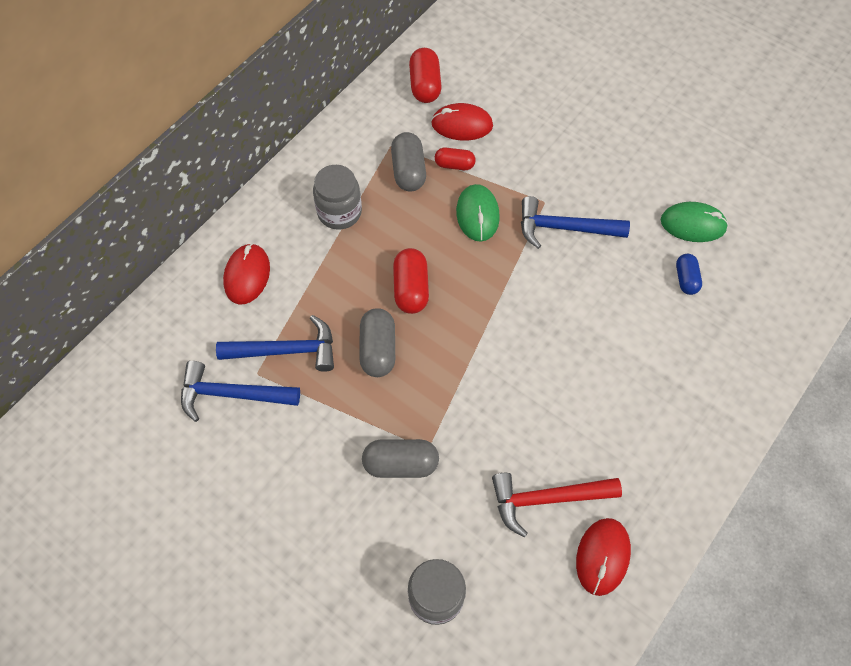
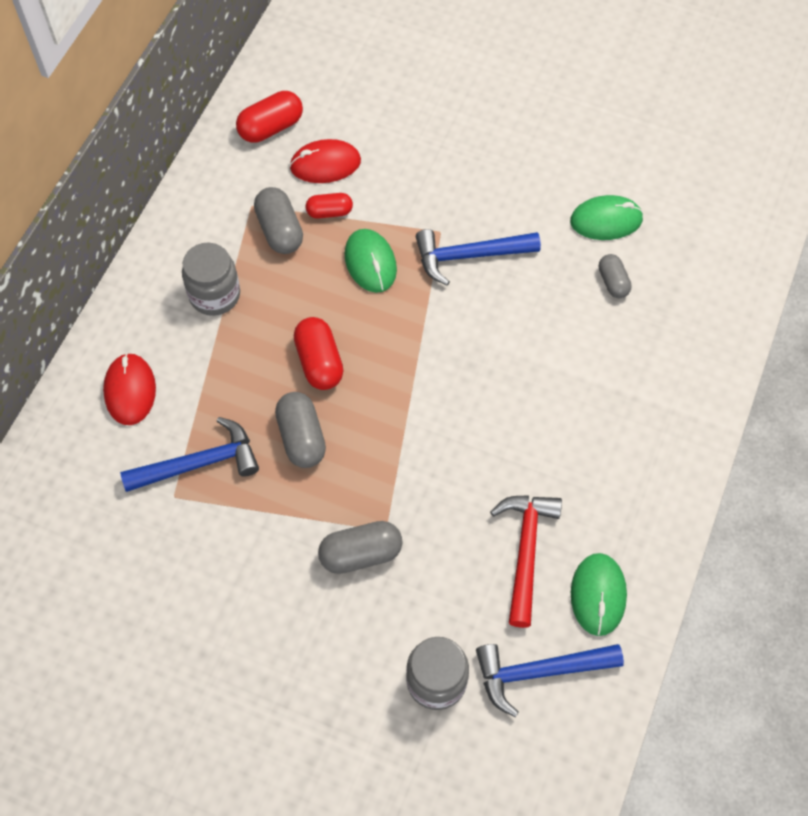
camera: 15 degrees left, 0 degrees up
blue hammer [181,361,300,422] -> blue hammer moved to [476,644,624,717]
red capsule [409,48,442,103] -> red capsule turned 75 degrees clockwise [236,91,303,143]
red hammer [492,473,622,538] -> red hammer turned 120 degrees clockwise [490,495,562,628]
red mouse [576,518,631,596] -> green mouse [571,553,627,636]
blue capsule [676,254,702,295] -> grey capsule [599,254,632,298]

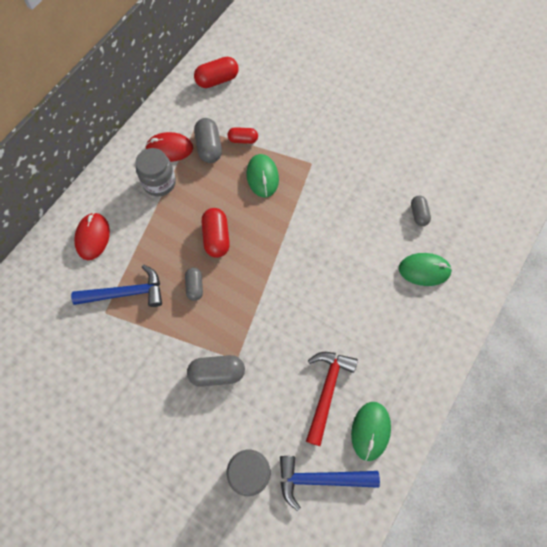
camera: 10 degrees right, 5 degrees up
grey capsule [275,392,326,468] -> grey capsule [185,268,203,301], size x0.64
red mouse [289,139,361,183] -> red mouse moved to [145,132,193,162]
blue hammer [416,229,541,285] -> none
green mouse [570,195,643,240] -> green mouse moved to [399,253,452,286]

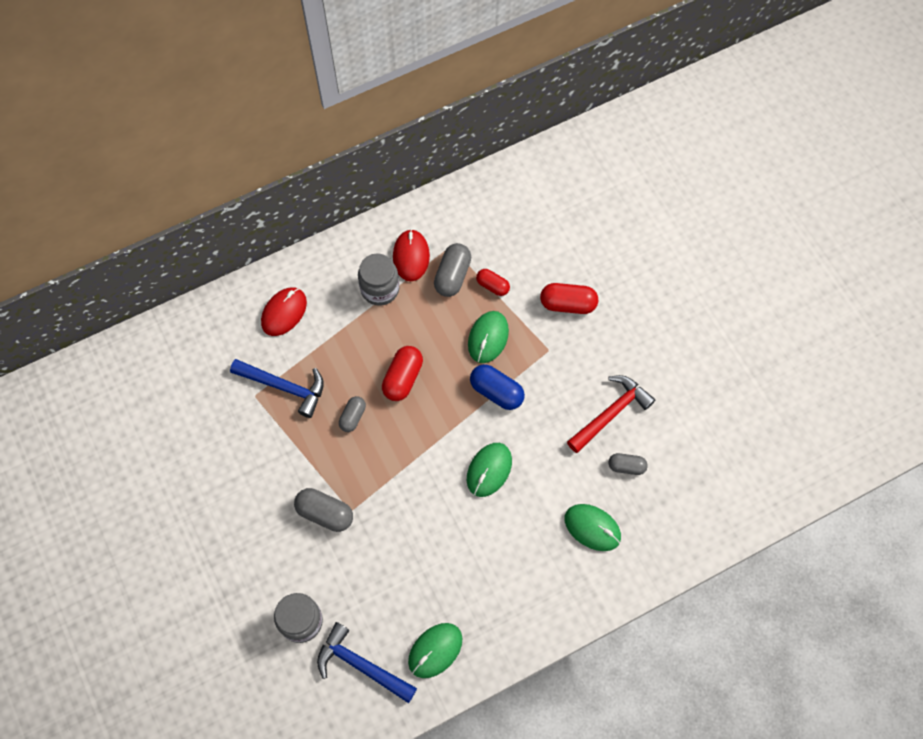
camera: 30 degrees right, 0 degrees up
red mouse [145,132,193,162] -> red mouse turned 60 degrees clockwise [393,229,430,281]
red capsule [194,57,239,88] -> red capsule moved to [540,283,598,314]
red hammer [306,352,358,446] -> red hammer moved to [567,375,655,453]
grey capsule [411,196,431,226] -> grey capsule turned 75 degrees clockwise [608,453,648,475]
none -> green mouse [467,443,512,497]
none -> blue capsule [470,364,525,410]

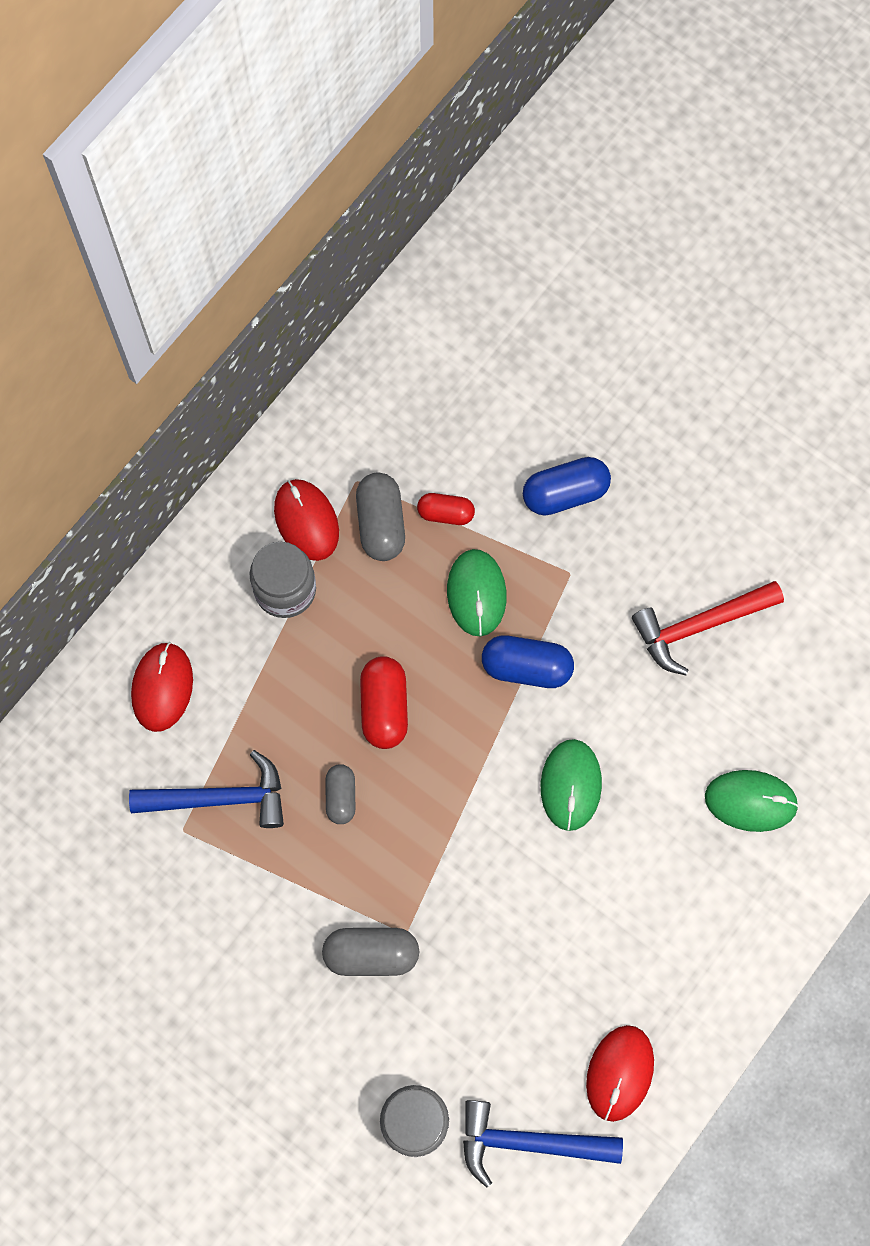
camera: 25 degrees left, 5 degrees up
green mouse [408,623,462,678] -> red mouse [586,1025,654,1122]
red capsule [540,283,598,314] -> blue capsule [523,457,611,516]
red hammer [567,375,655,453] -> red hammer turned 135 degrees counterclockwise [632,581,784,675]
grey capsule [608,453,648,475] -> none

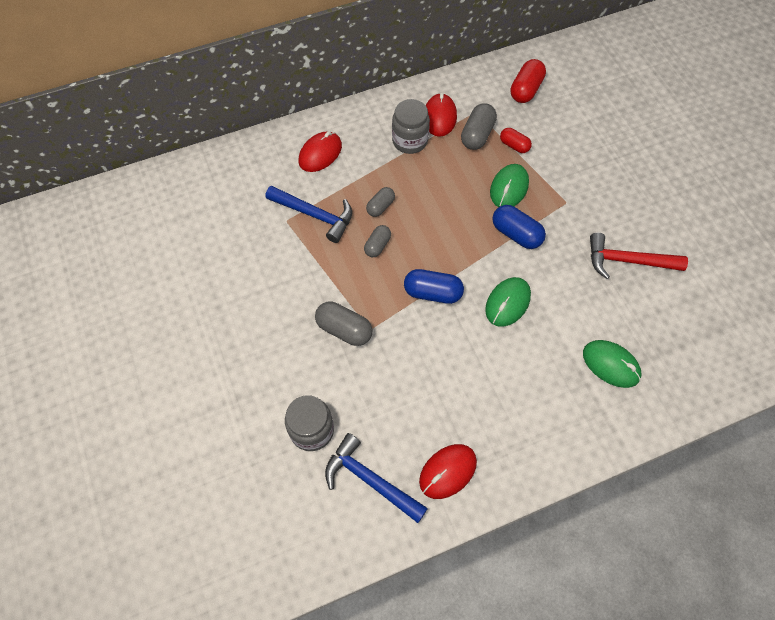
camera: 30 degrees right, 10 degrees down
red capsule [360,656,408,749] -> red capsule moved to [511,59,546,103]
blue capsule [523,457,611,516] -> blue capsule moved to [404,269,464,304]
none -> grey capsule [366,187,395,217]

